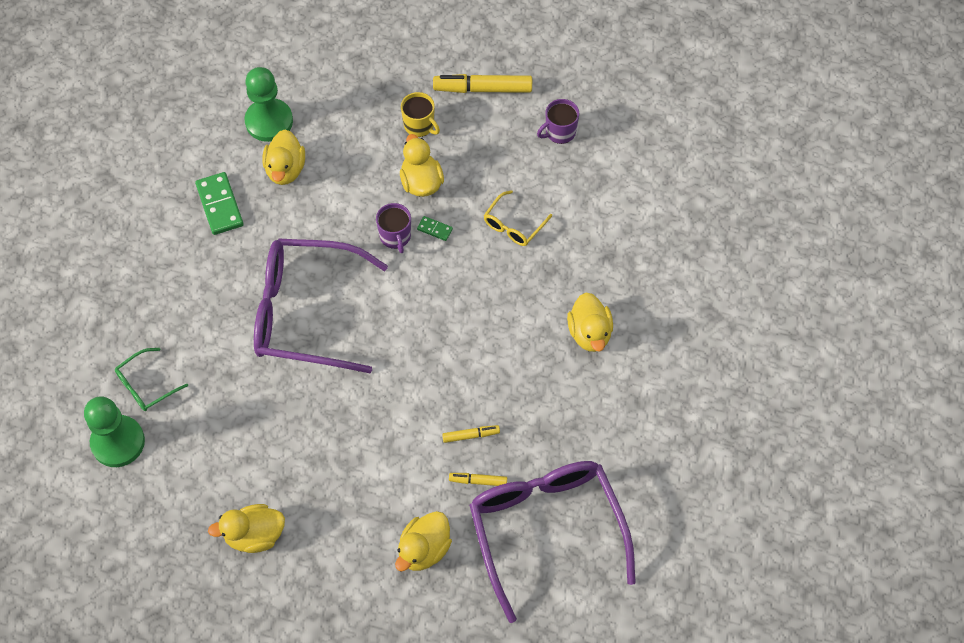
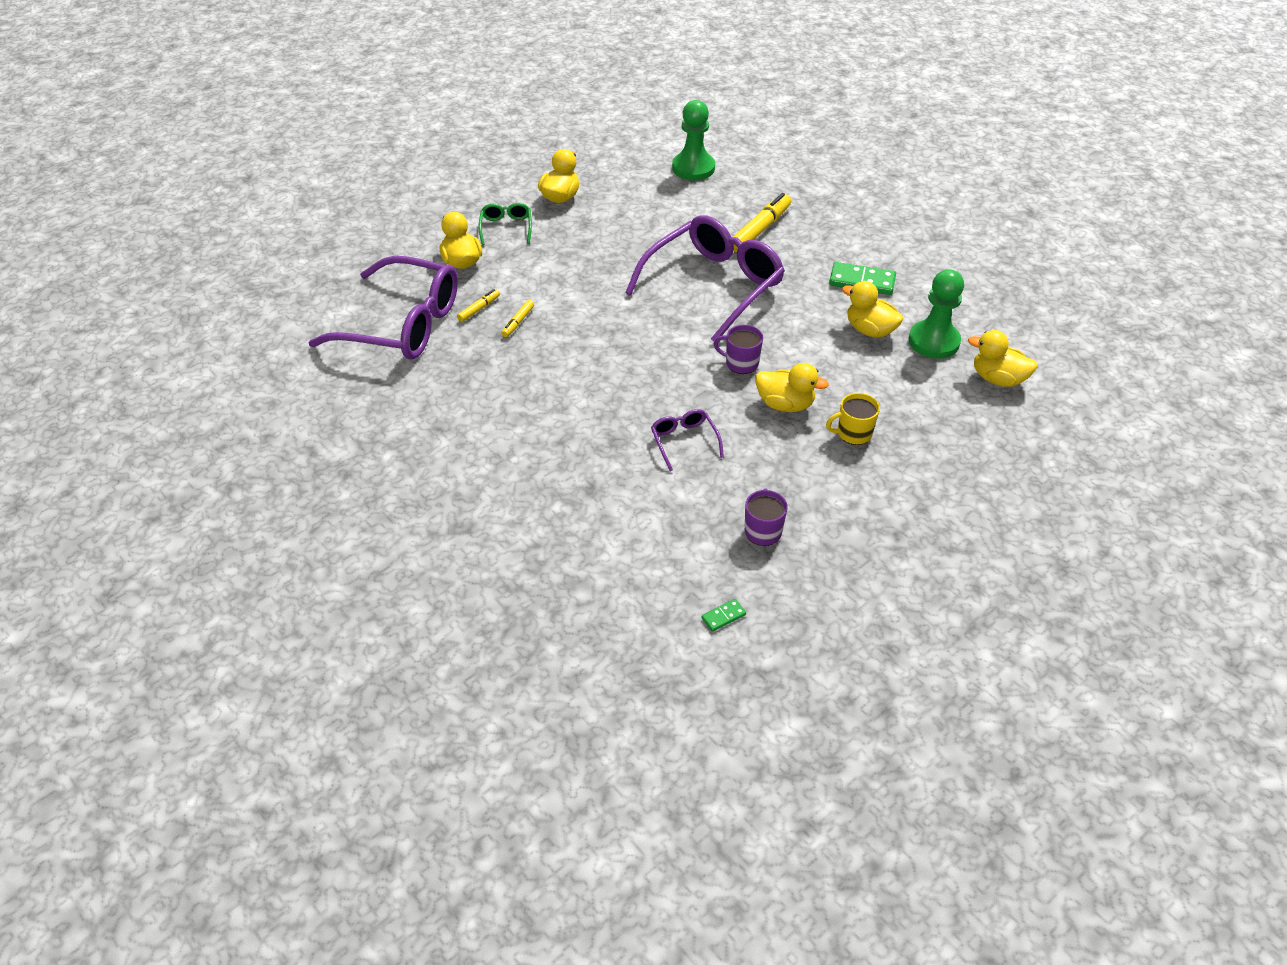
camera: 125 degrees right, 15 degrees down
green glasses [115,348,188,411] -> green glasses moved to [479,203,532,245]
green domino [417,216,453,241] -> green domino moved to [702,599,746,632]
yellow marker [433,74,532,93] -> yellow marker moved to [733,193,791,252]
yellow glasses [484,190,552,246] -> purple glasses [651,409,724,471]
yellow duck [567,292,613,352] -> yellow duck moved to [968,330,1038,387]

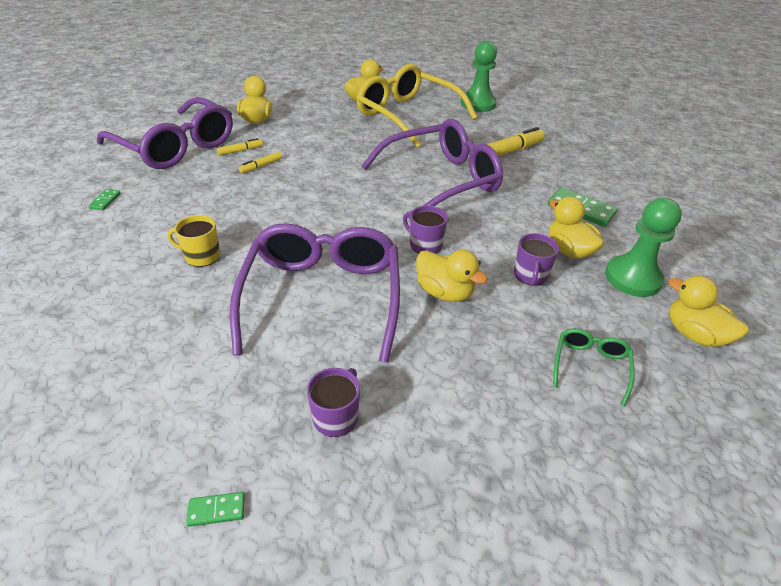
camera: 20 degrees right, 5 degrees down
green glasses [479,203,532,245] -> green glasses moved to [553,328,635,406]
purple glasses [651,409,724,471] -> purple glasses [230,223,400,363], size x2.31
yellow mug [826,393,880,445] -> yellow mug moved to [167,215,220,267]
none -> green domino [88,189,121,210]
none -> yellow glasses [357,64,477,148]
none -> purple mug [514,233,559,286]

